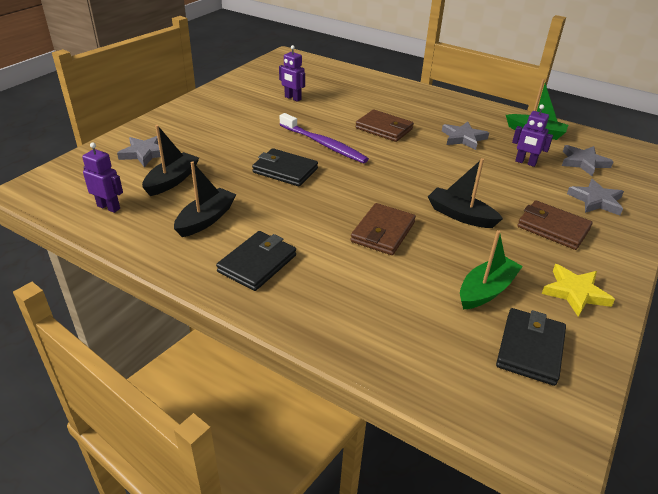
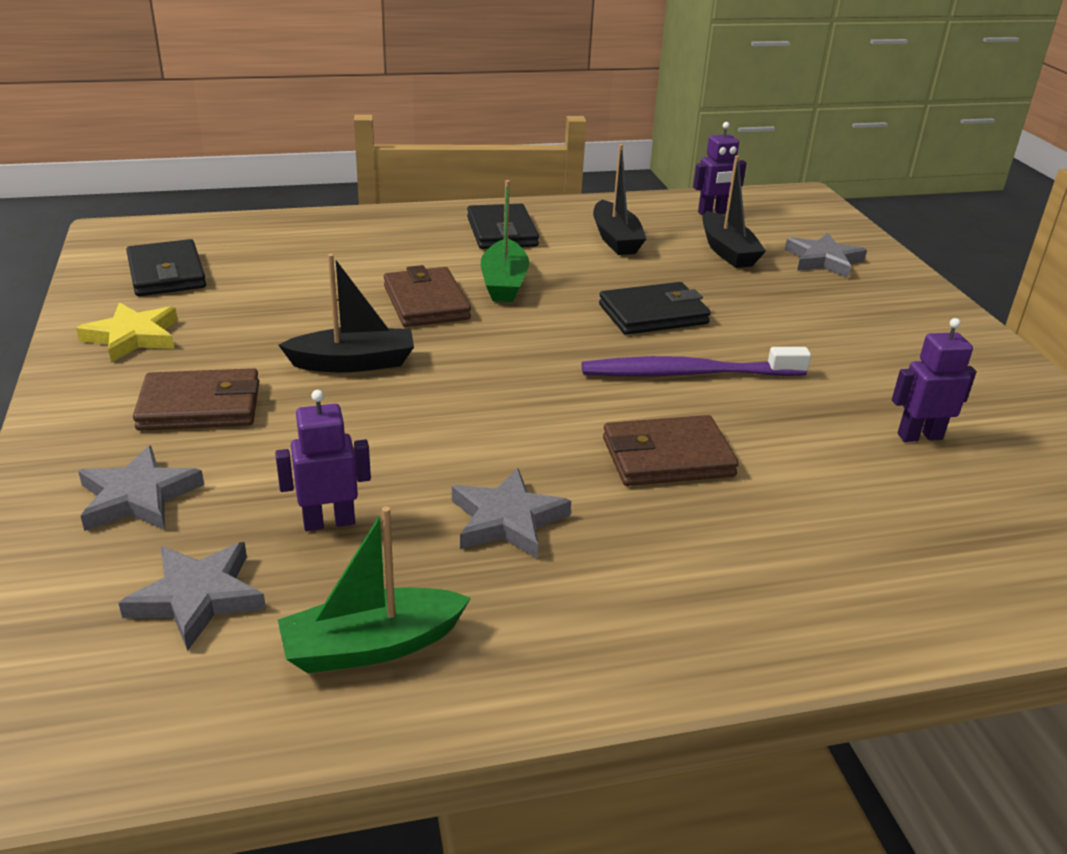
camera: 135 degrees right, 5 degrees down
green boat [460,230,523,309] -> green boat moved to [481,180,529,302]

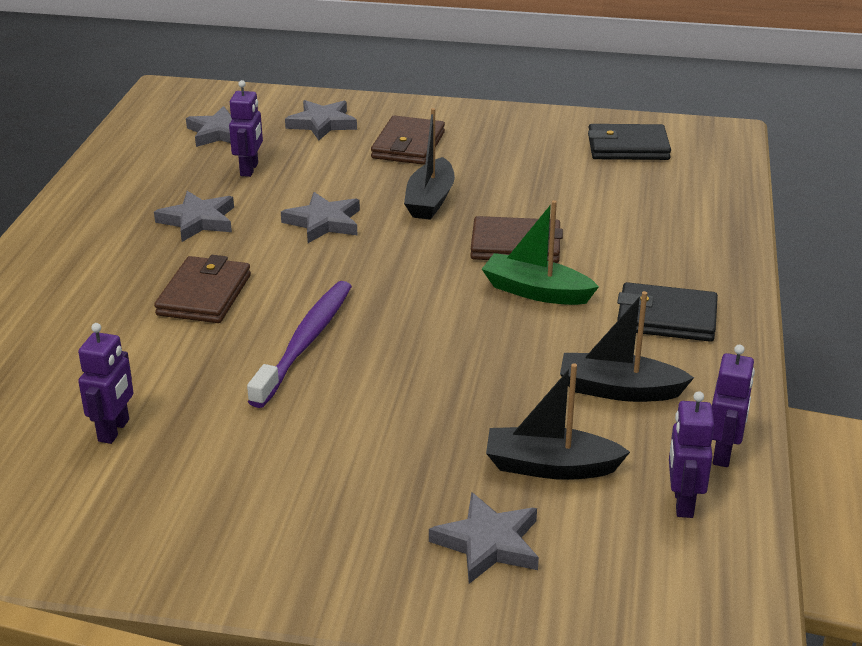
camera: 115 degrees right, 0 degrees up
yellow star [76,302,178,363] -> none
green boat [278,506,471,673] -> none
black wallet [599,282,711,335] -> none
none -> grey star [281,192,360,243]
none -> purple robot [712,344,755,467]

